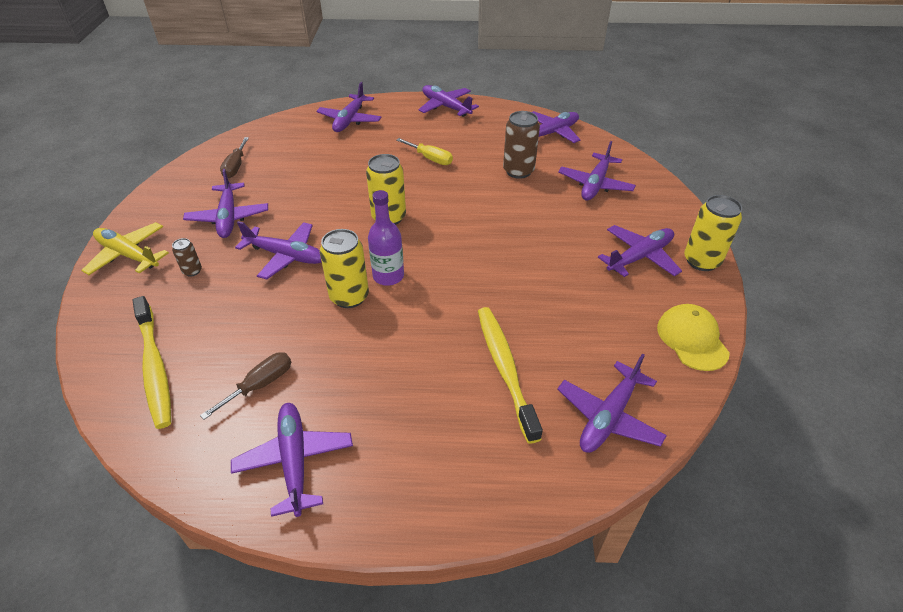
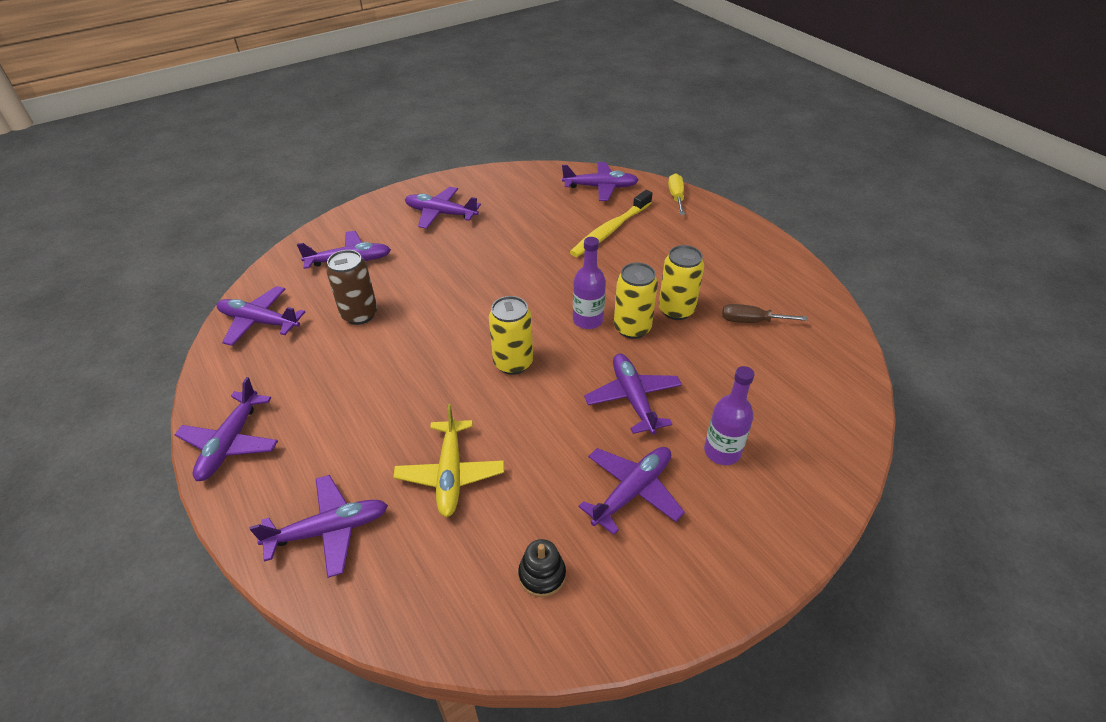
camera: 125 degrees left, 0 degrees up
yellow plane [81,222,169,275] -> yellow plane moved to [393,404,504,517]
yellow toothbrush [132,296,171,429] -> none
brown can [172,238,202,277] -> purple bottle [704,366,755,465]
brown screwdriver [220,137,249,178] -> black stacking toy [518,539,566,597]
purple plane [231,403,353,517] -> none
yellow screwdriver [396,138,453,165] -> yellow screwdriver moved to [668,173,685,215]
yellow cap [657,304,730,371] -> none
yellow can [684,195,742,271] -> yellow can moved to [659,245,704,320]

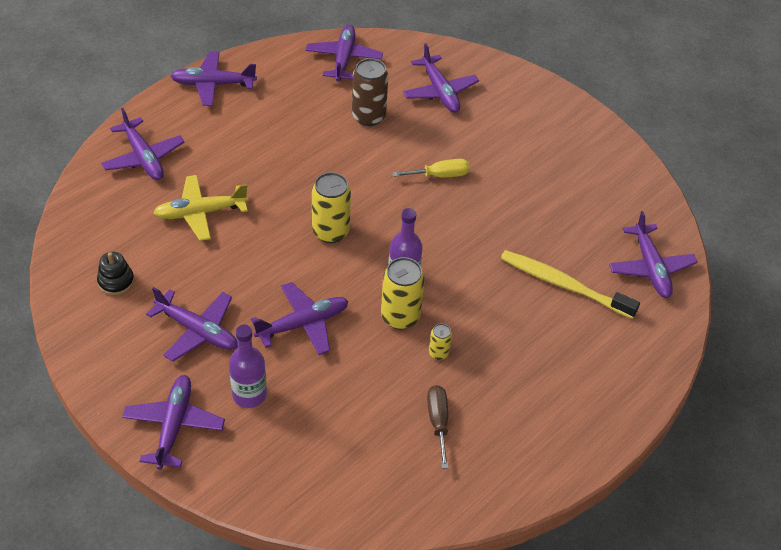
camera: 75 degrees right, 5 degrees up
purple plane [405,187,481,229] -> purple plane moved to [122,375,225,470]
yellow can [659,245,704,320] -> yellow can [429,323,452,360], size x0.51
yellow screwdriver [668,173,685,215] -> yellow screwdriver moved to [392,159,470,177]

